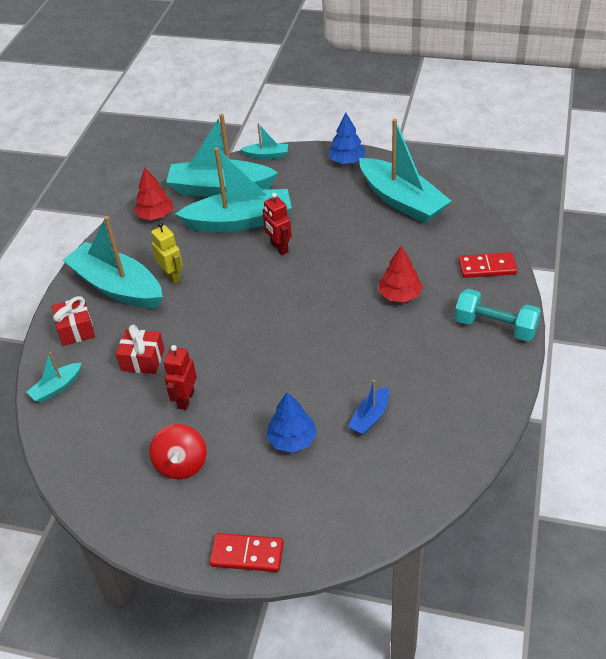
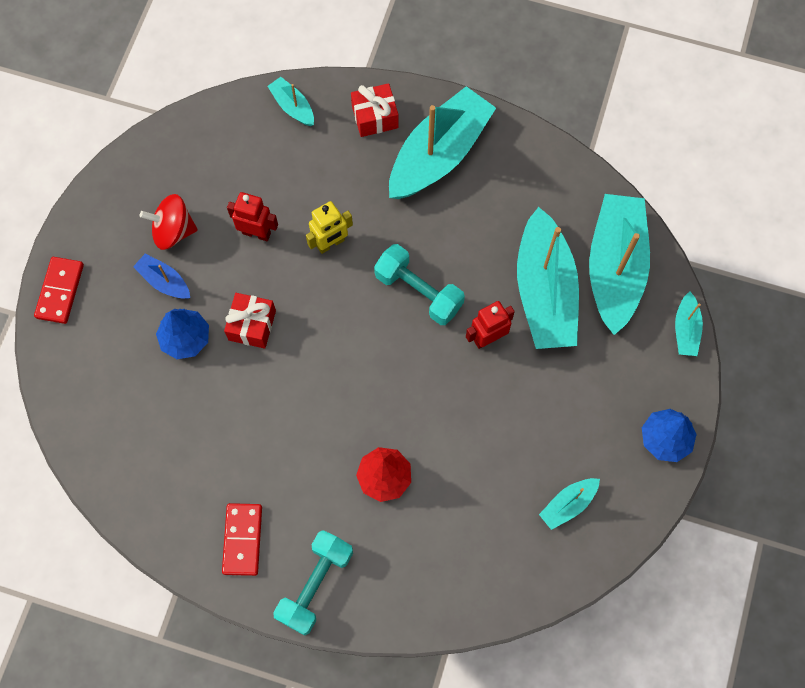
camera: 90 degrees right, 25 degrees up
red gift [116,325,165,374] -> red gift moved to [224,293,276,349]
red tree [134,167,173,220] -> none
yellow robot [151,222,183,284] -> yellow robot moved to [306,201,353,254]
blue boat [348,380,389,435] -> blue boat moved to [133,254,190,298]
turquoise boat [359,119,451,224] -> turquoise boat [539,478,600,530], size x0.45
red domino [459,252,517,278] -> red domino moved to [222,503,262,576]
none -> turquoise dumbbell [374,244,465,325]

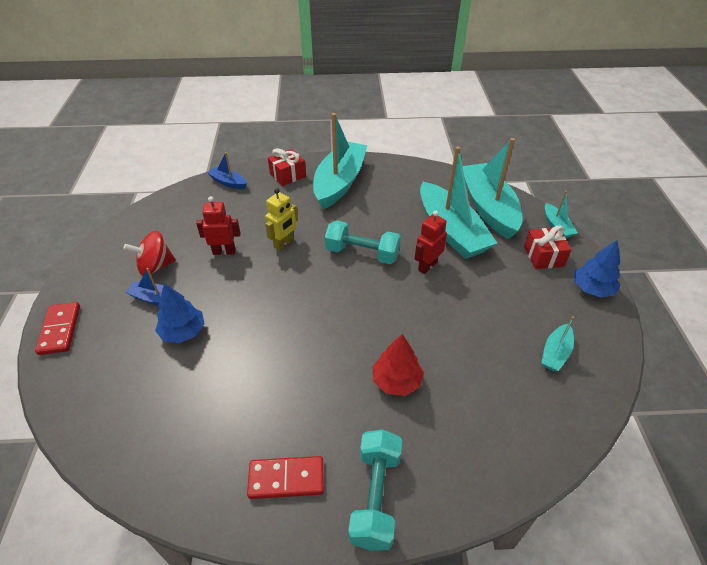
camera: 20 degrees left, 25 degrees down
red domino [222,503,262,576] -> red domino turned 75 degrees counterclockwise [247,456,324,499]
red gift [224,293,276,349] -> red gift moved to [524,226,571,269]
turquoise boat [267,77,314,126] -> blue boat [207,152,247,189]

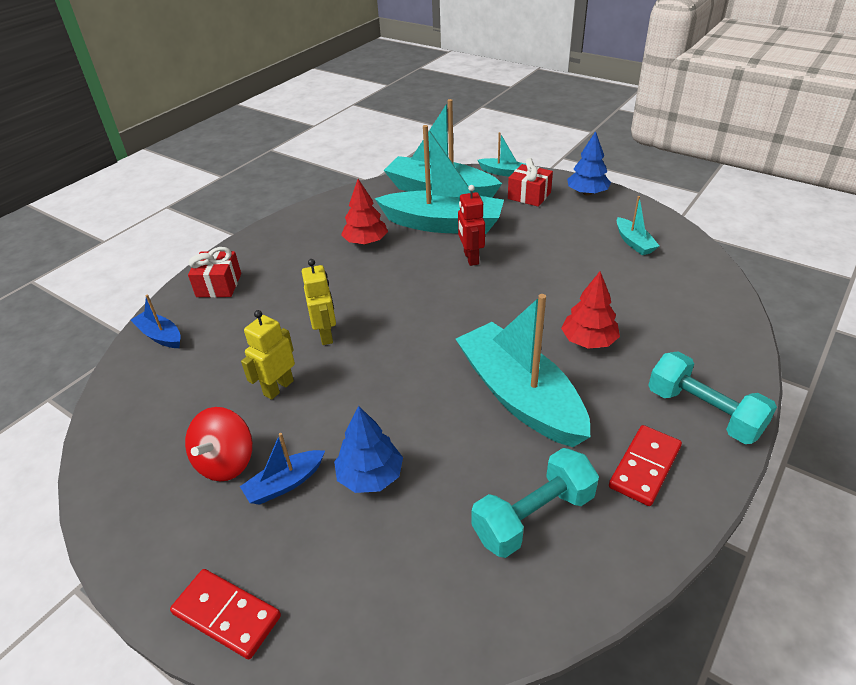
camera: 50 degrees left, 5 degrees down
red robot [196,196,241,255] -> yellow robot [241,310,295,400]
blue boat [207,152,247,189] -> blue boat turned 60 degrees clockwise [131,295,181,348]
turquoise boat [313,113,368,209] -> turquoise boat moved to [456,294,591,447]
turquoise dumbbell [325,220,401,264] -> turquoise dumbbell moved to [472,448,599,558]
none -> red tree [341,179,388,245]

